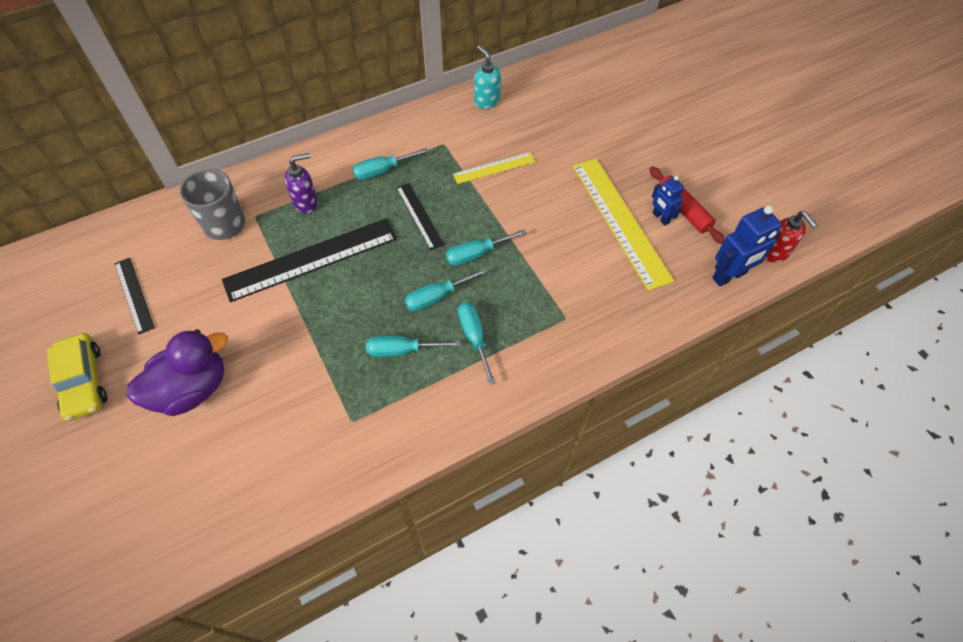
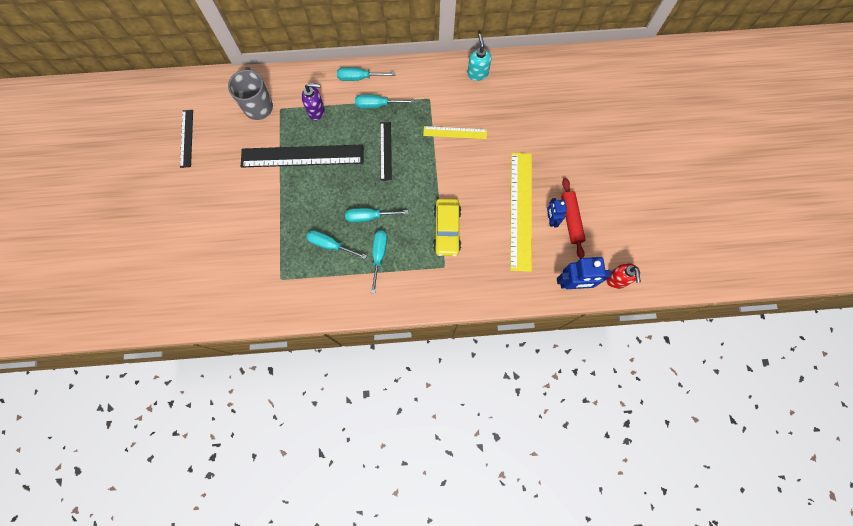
camera: 25 degrees right, 15 degrees up
yellow car [47,333,107,421] -> yellow car moved to [433,199,461,256]
purple duck [126,329,228,416] -> none
turquoise screwdriver [446,229,526,266] -> turquoise screwdriver moved to [337,67,395,81]

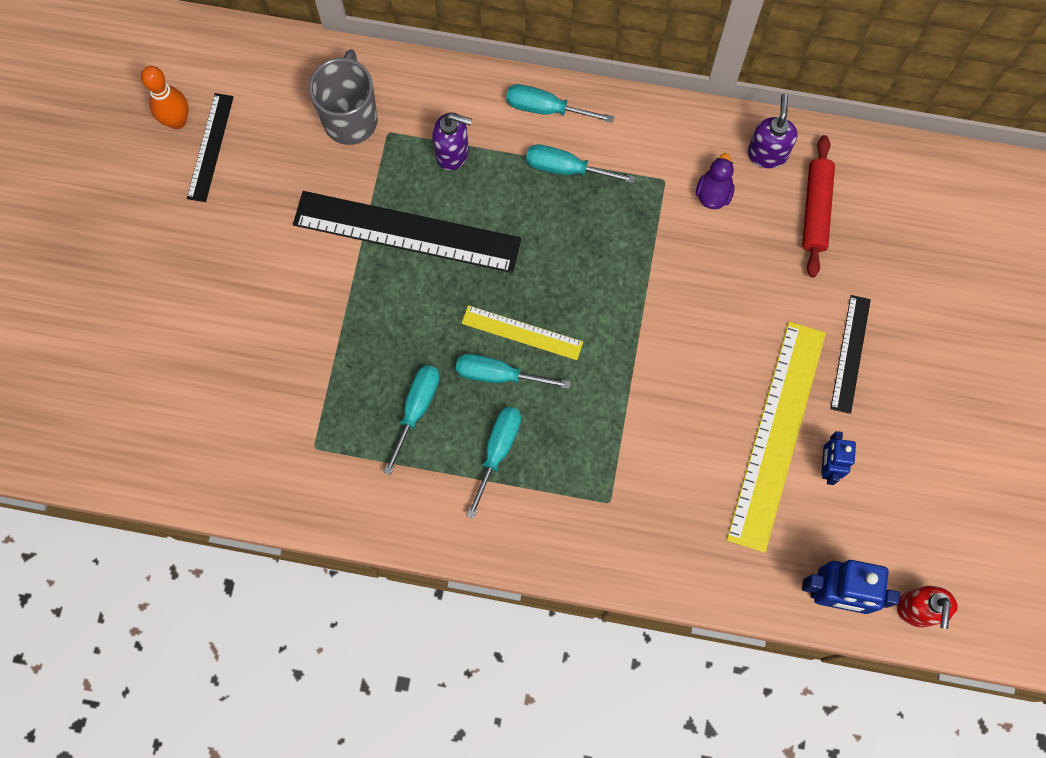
camera: 15 degrees right, 0 degrees up
turquoise screwdriver [306,230,367,259] -> turquoise screwdriver turned 75 degrees clockwise [384,365,440,475]
black ruler [380,122,392,181] -> black ruler moved to [830,295,871,414]
yellow ruler [423,126,487,139] -> yellow ruler moved to [462,305,583,360]
yellow car [433,199,461,256] -> none
turquoise soap dispenser [467,34,492,81] -> purple soap dispenser [748,94,798,168]
red rolling pin [561,178,586,259] -> red rolling pin moved to [802,135,835,277]
none -> orange bowling pin [141,66,188,129]
none -> purple duck [696,153,734,209]

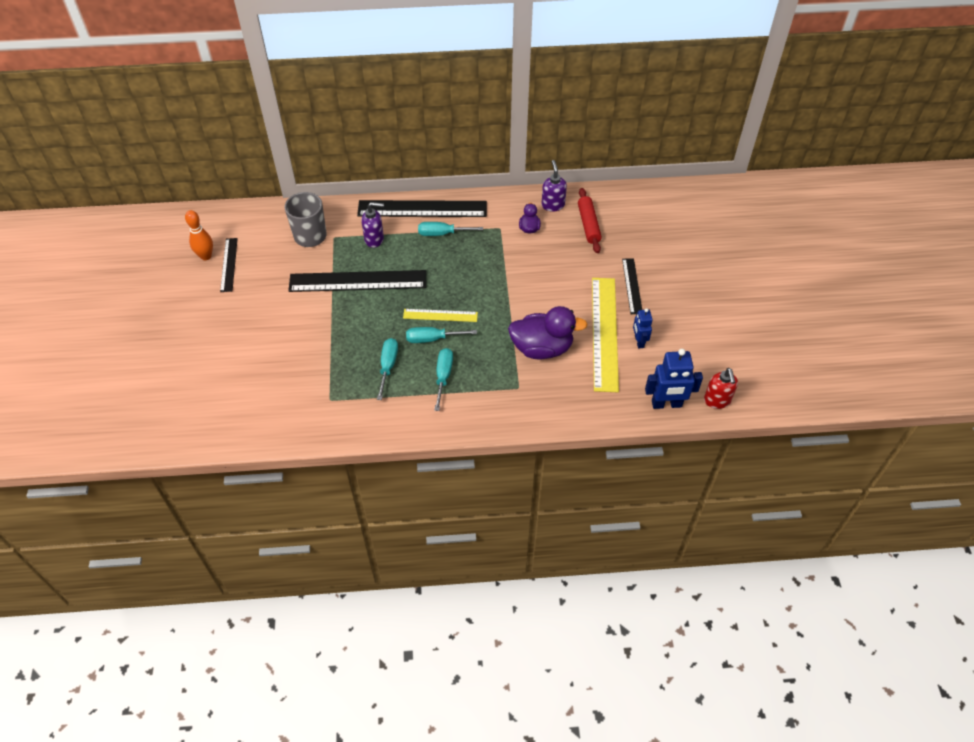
camera: 15 degrees left, 20 degrees down
turquoise screwdriver [506,84,614,123] -> black ruler [357,200,487,217]
none -> purple duck [508,306,588,359]

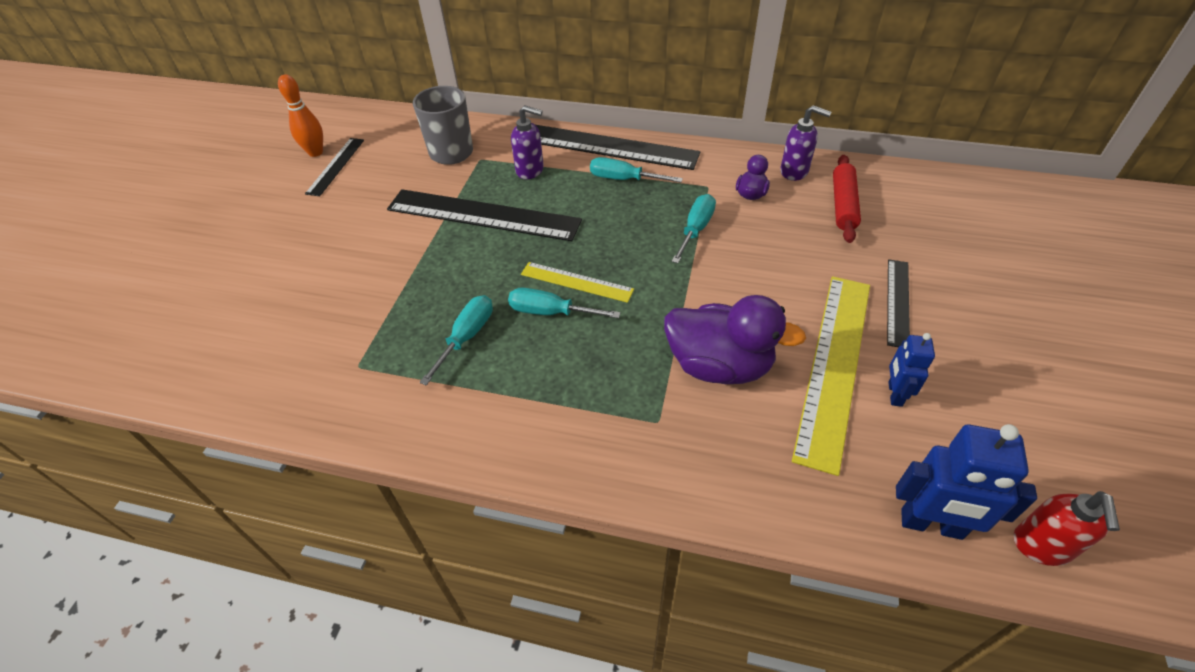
camera: 20 degrees right, 5 degrees down
turquoise screwdriver [434,348,453,411] -> turquoise screwdriver moved to [671,194,716,263]
purple soap dispenser [541,160,567,212] -> purple soap dispenser turned 105 degrees clockwise [780,105,831,181]

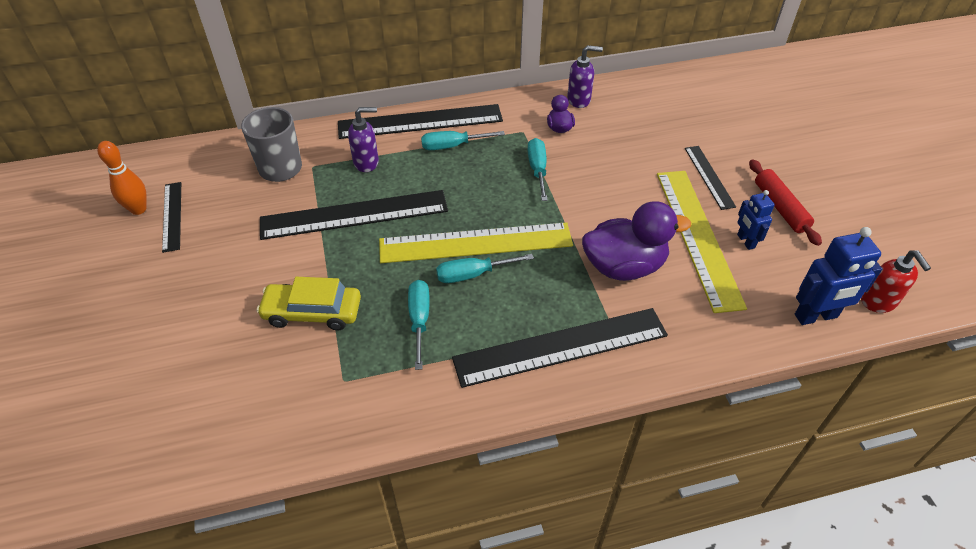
camera: 30 degrees left, 0 degrees up
yellow ruler [521,262,634,303] -> yellow ruler [379,222,573,263], size x1.90
red rolling pin [833,155,861,243] -> red rolling pin moved to [749,159,822,246]
none -> yellow car [257,277,361,331]
none -> black ruler [452,308,668,388]

